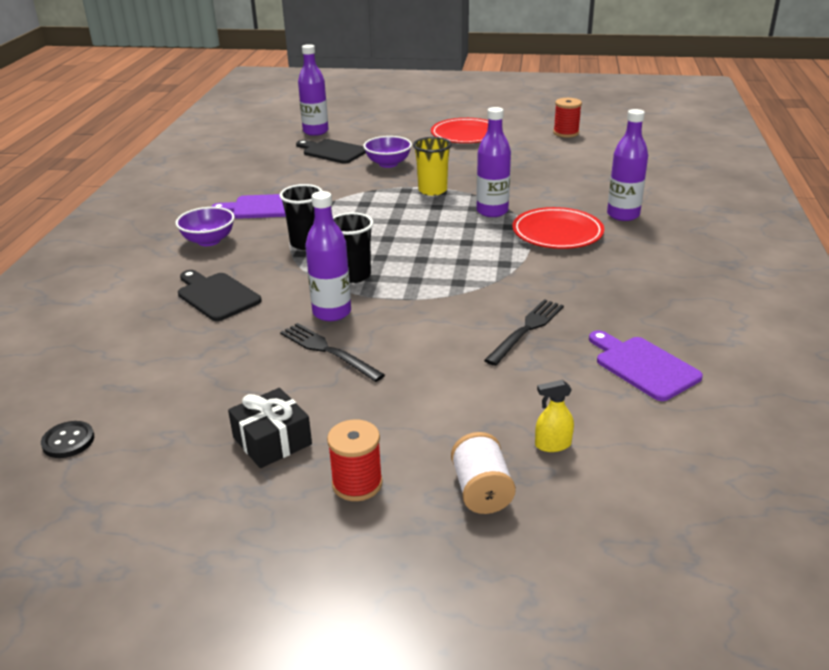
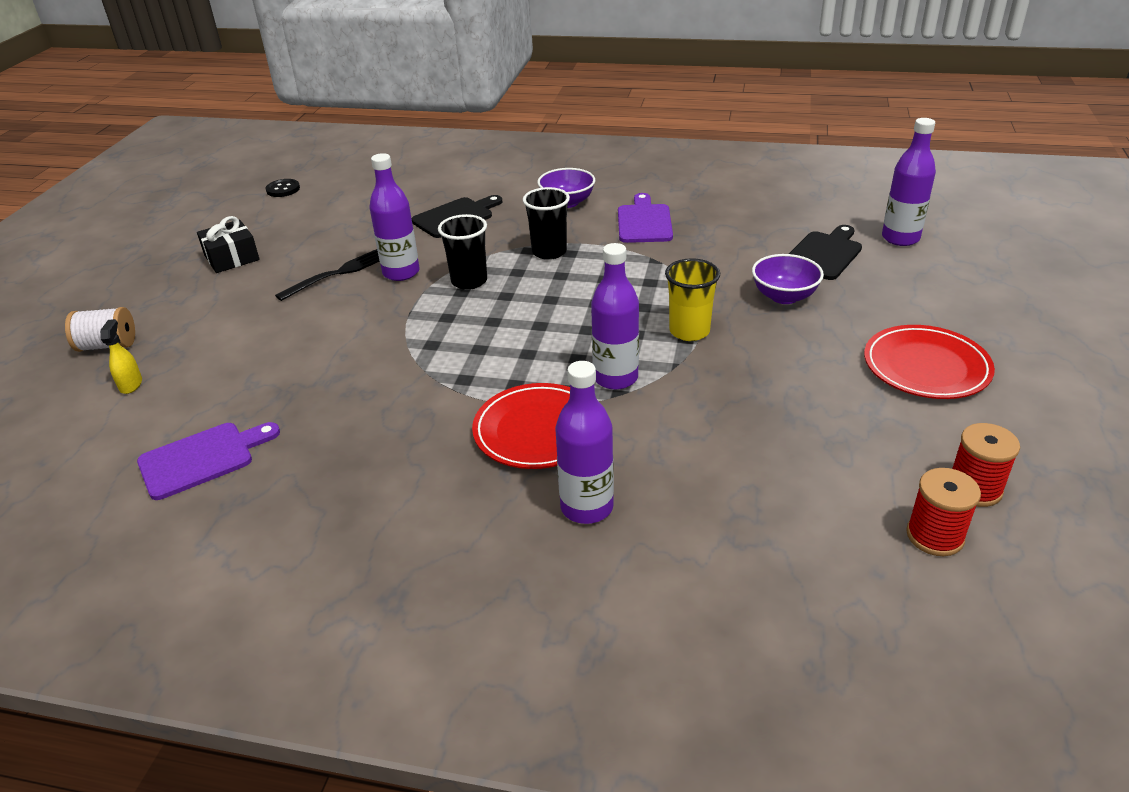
camera: 95 degrees right, 5 degrees up
red spool [327,419,383,501] -> red spool moved to [906,468,981,556]
black fork [484,299,564,366] -> none

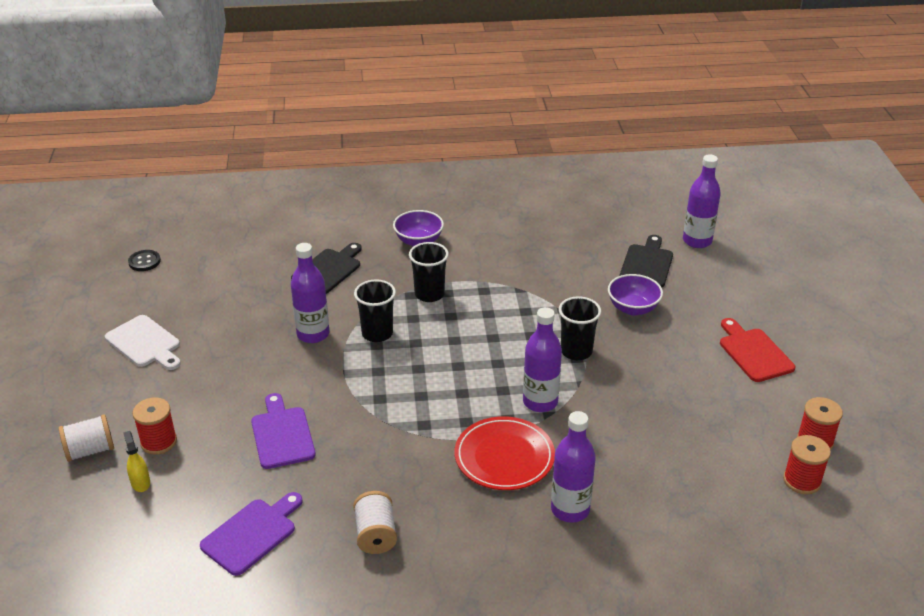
camera: 20 degrees left, 0 degrees up
black gift [197,216,260,273] -> white cutting board [105,315,181,370]
black fork [275,249,380,301] -> none
purple cutting board [618,193,673,243] -> purple cutting board moved to [251,393,316,469]
yellow cup [665,258,720,341] -> black cup [559,296,601,360]
red plate [864,325,995,399] -> red cutting board [720,318,795,382]
none -> red spool [133,397,177,455]
none -> white spool [353,491,397,554]

